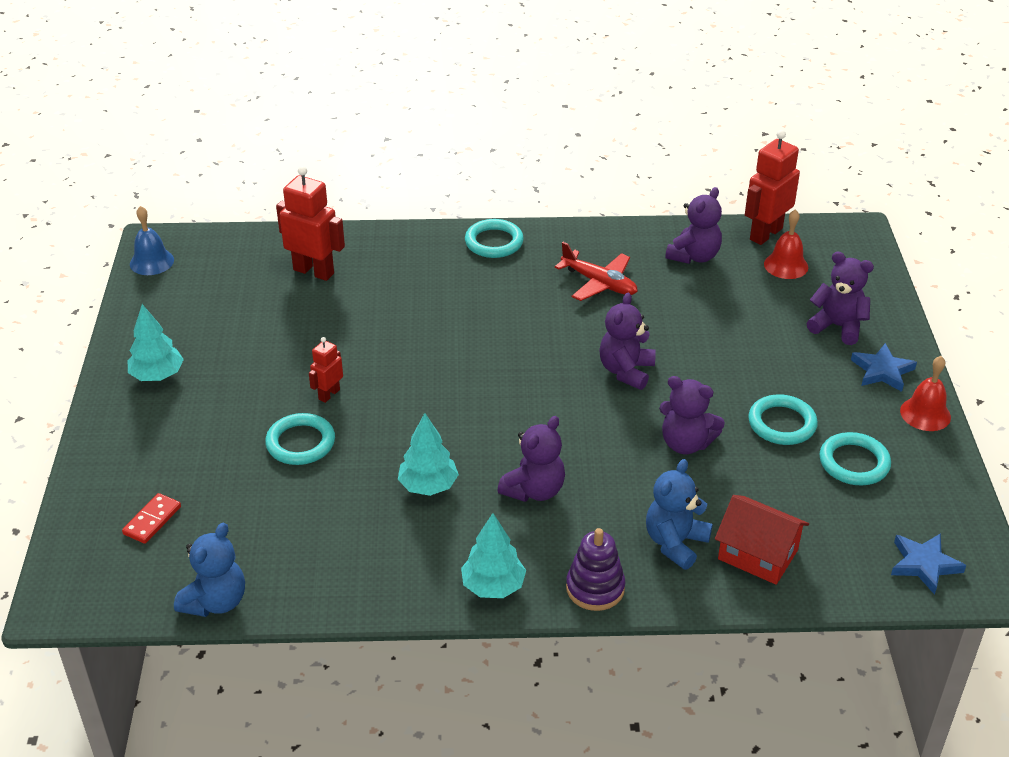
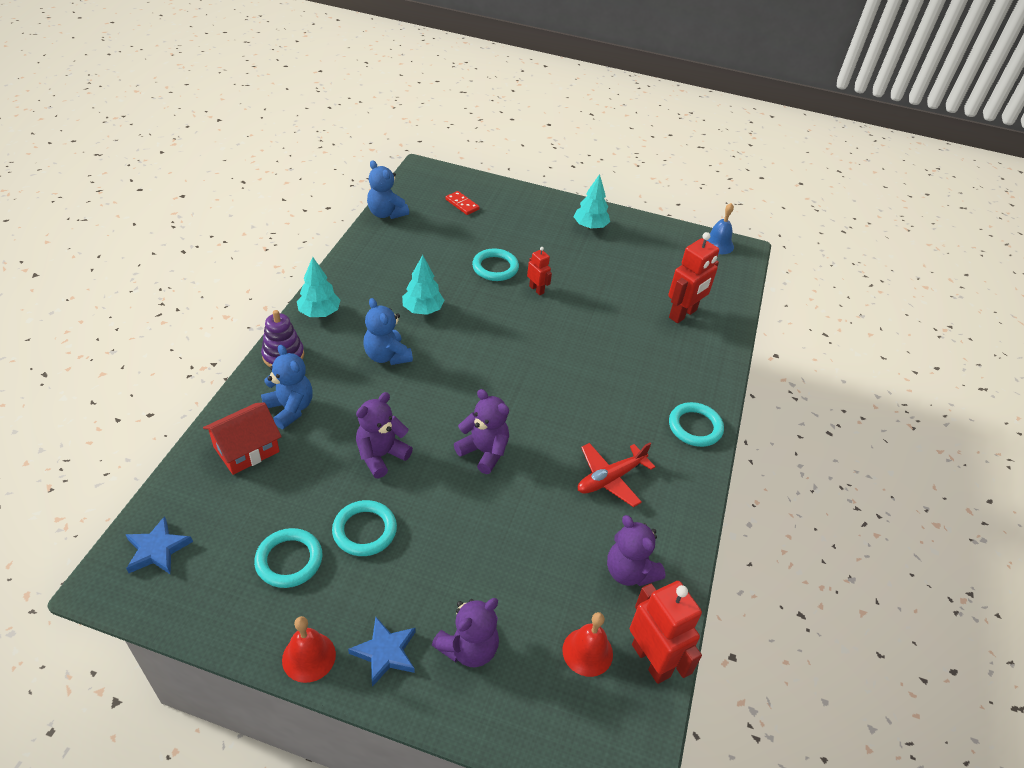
camera: 105 degrees right, 5 degrees up
purple teddy bear [497,416,565,502] -> blue teddy bear [364,298,413,365]

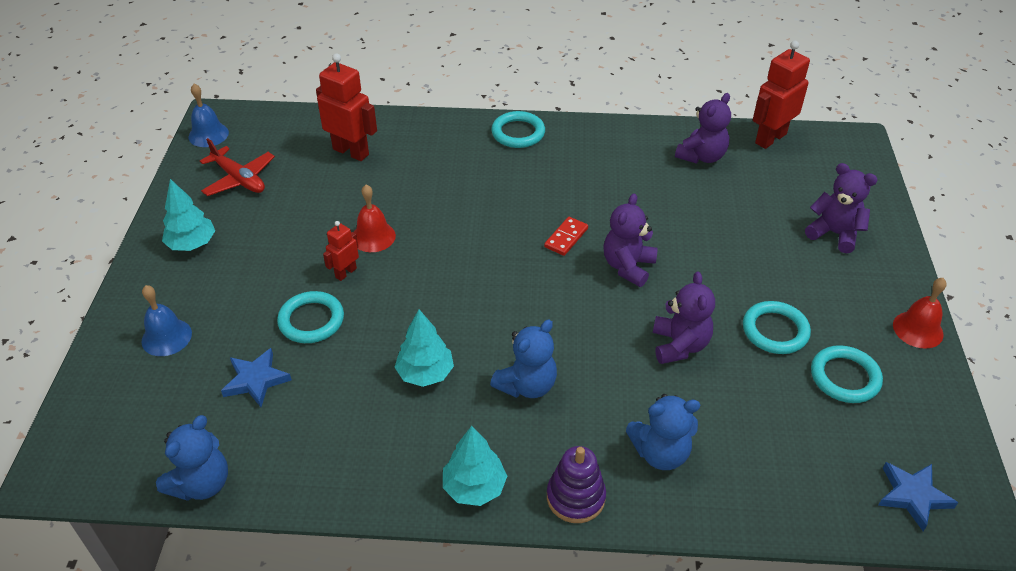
camera: 100 degrees left, 0 degrees up
red house [203,402,282,475] -> none
blue teddy bear [261,345,313,429] -> blue teddy bear turned 135 degrees counterclockwise [626,394,700,470]
blue star [348,617,415,687] -> blue star moved to [221,348,292,407]
purple teddy bear [356,392,413,478] -> purple teddy bear turned 120 degrees counterclockwise [653,272,715,364]
red domino [445,191,480,215] -> red domino moved to [544,217,588,256]
red bell [562,612,613,677] -> red bell moved to [354,185,396,252]
red plane [578,442,655,507] -> red plane moved to [200,138,275,196]
none -> blue bell [142,285,192,356]

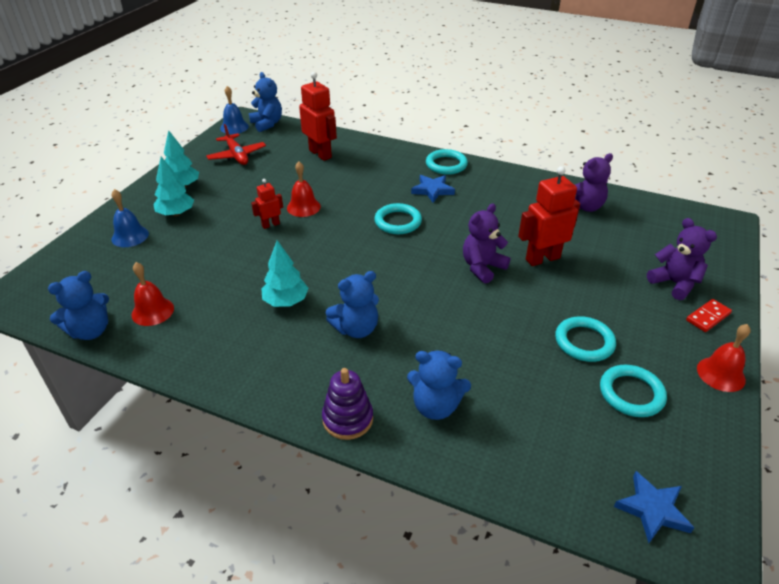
camera: 20 degrees right, 5 degrees down
blue star [221,348,292,407] -> blue star moved to [411,175,455,203]
turquoise ring [277,291,344,343] -> turquoise ring moved to [374,203,422,234]
turquoise tree [443,426,507,506] -> turquoise tree moved to [153,157,194,217]
red domino [544,217,588,256] -> red domino moved to [686,299,732,332]
purple teddy bear [653,272,715,364] -> none
red robot [753,41,810,149] -> red robot moved to [518,166,580,266]
none -> red bell [131,262,174,326]
none -> blue teddy bear [249,72,282,132]

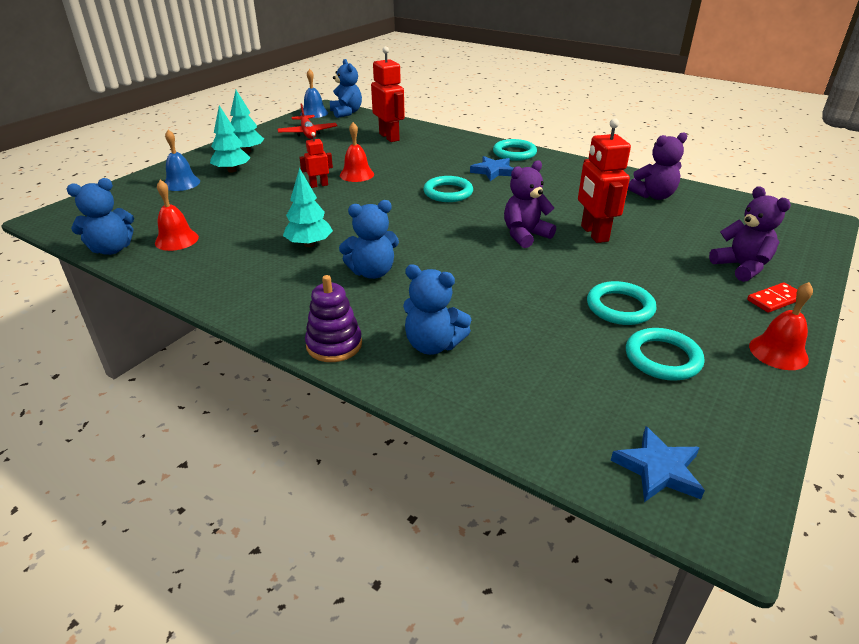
camera: 10 degrees right, 5 degrees down
red robot [518,166,580,266] -> red robot turned 90 degrees counterclockwise [578,118,631,243]

